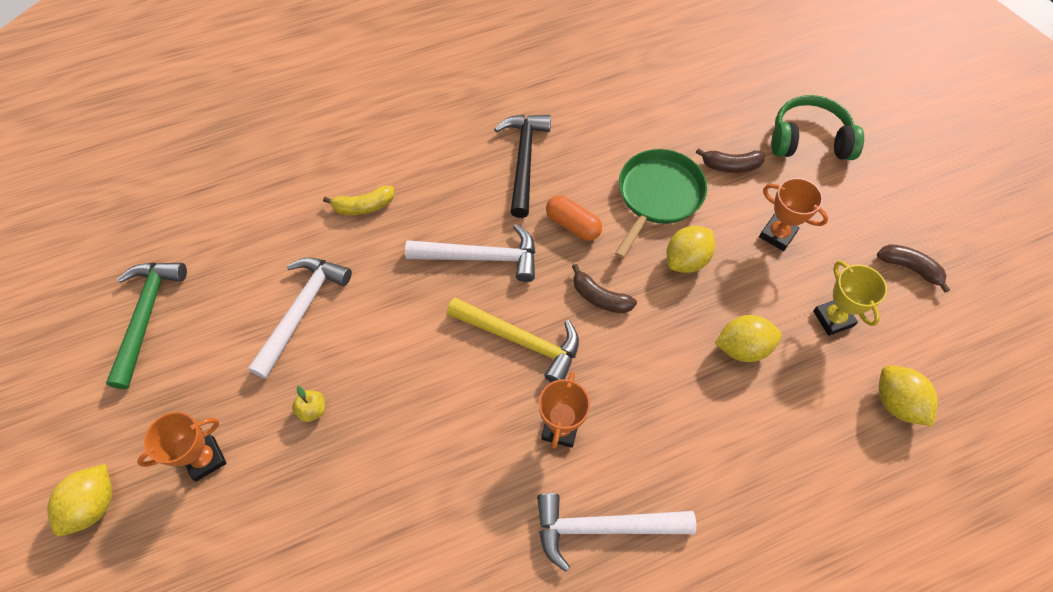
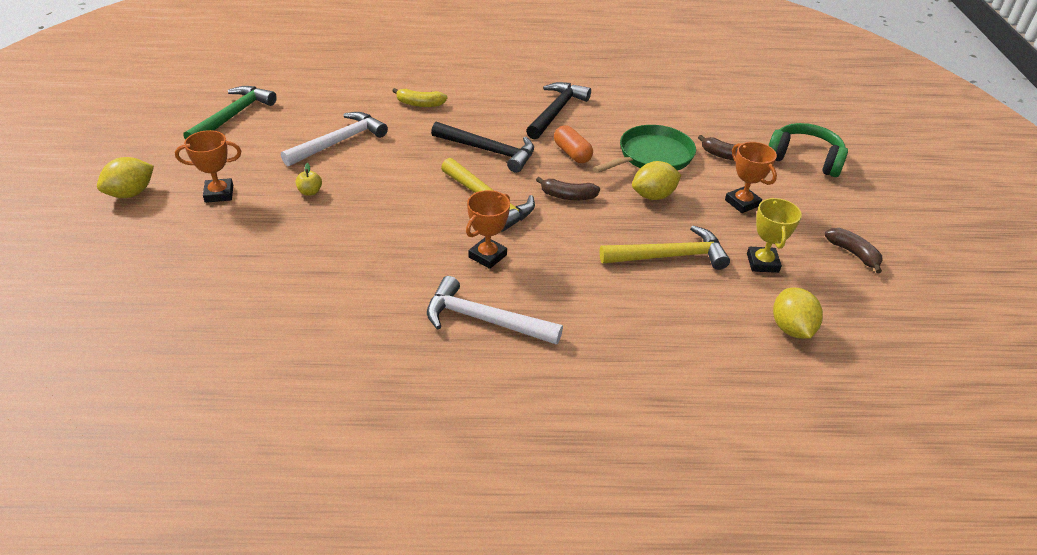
camera: 20 degrees right, 20 degrees down
white hammer [405,224,536,282] -> black hammer [431,122,534,173]
brown banana [572,264,637,313] -> brown banana turned 45 degrees counterclockwise [536,177,600,200]
yellow lemon [715,315,782,362] -> yellow hammer [600,225,730,270]

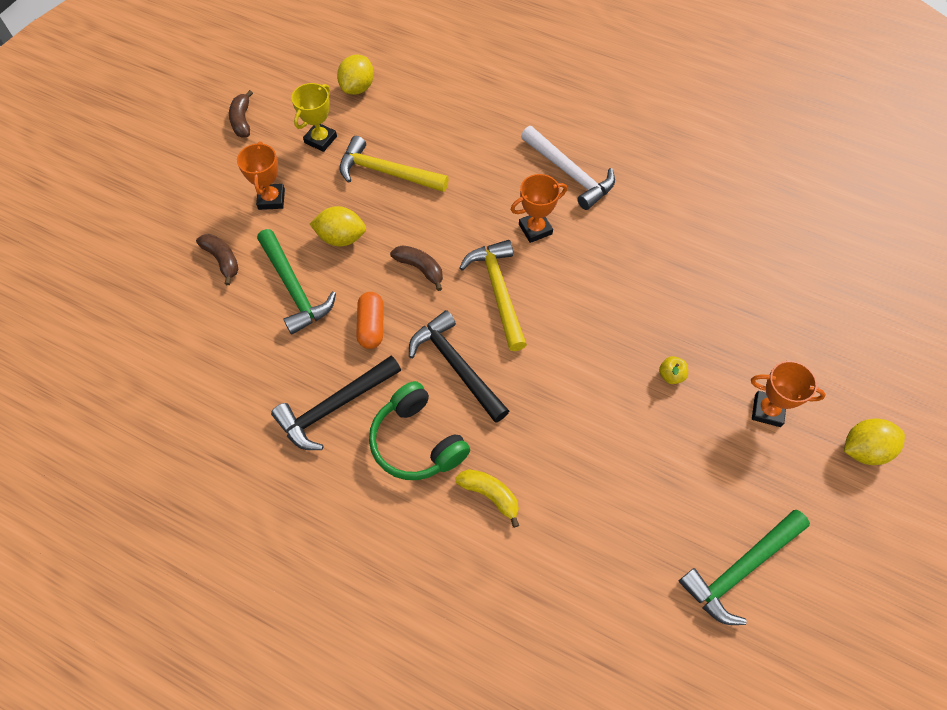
camera: 150 degrees left, 20 degrees up
white hammer [281,112,388,166] -> none
green pan [593,125,696,173] -> green hammer [257,229,336,335]
green headphones [768,123,848,177] -> green headphones moved to [369,381,470,480]

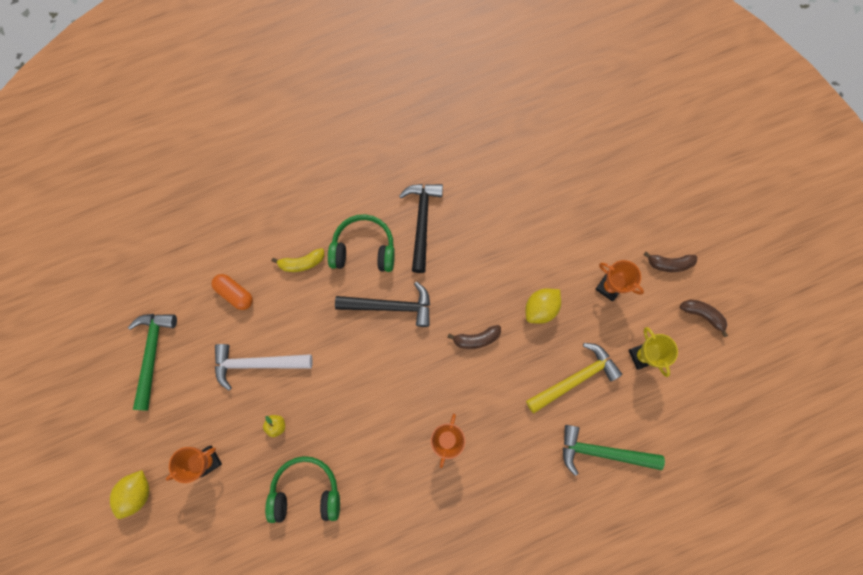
camera: 130 degrees right, 15 degrees up
brown banana [196,234,239,285] -> brown banana moved to [643,252,697,272]
green hammer [257,229,336,335] -> green hammer moved to [563,425,665,476]
yellow lemon [337,54,374,95] -> none
orange capsule [356,292,384,349] -> orange capsule moved to [212,274,253,310]
yellow hammer [459,240,527,351] -> none
white hammer [521,126,615,210] -> white hammer moved to [215,344,313,391]
none -> green headphones [265,456,340,523]

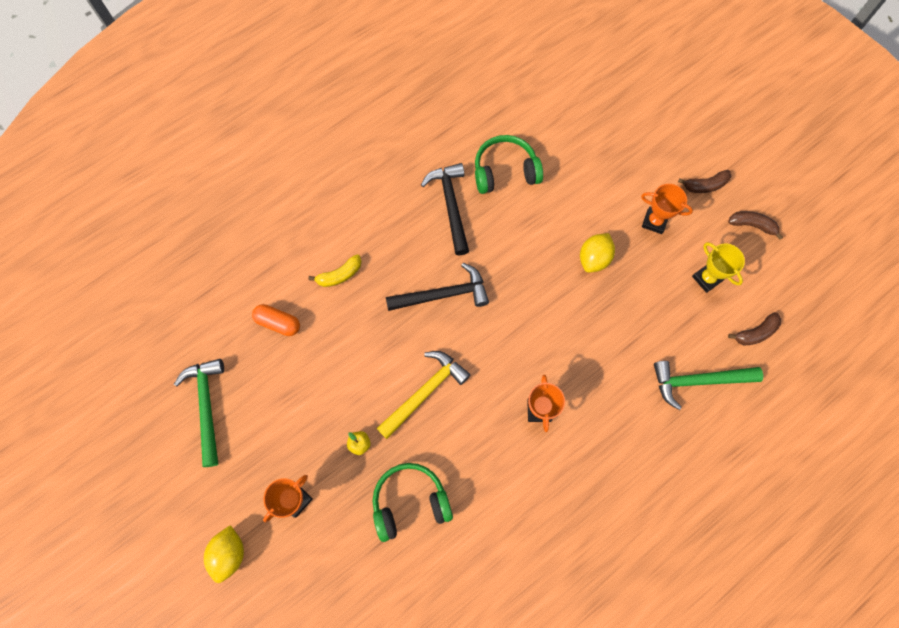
camera: 15 degrees left, 5 degrees down
white hammer [215,344,313,391] -> none
green headphones [328,214,395,272] -> green headphones moved to [475,135,543,194]
brown banana [448,325,501,349] -> brown banana moved to [728,312,781,346]
yellow hammer [526,343,622,414] -> yellow hammer moved to [376,351,471,439]

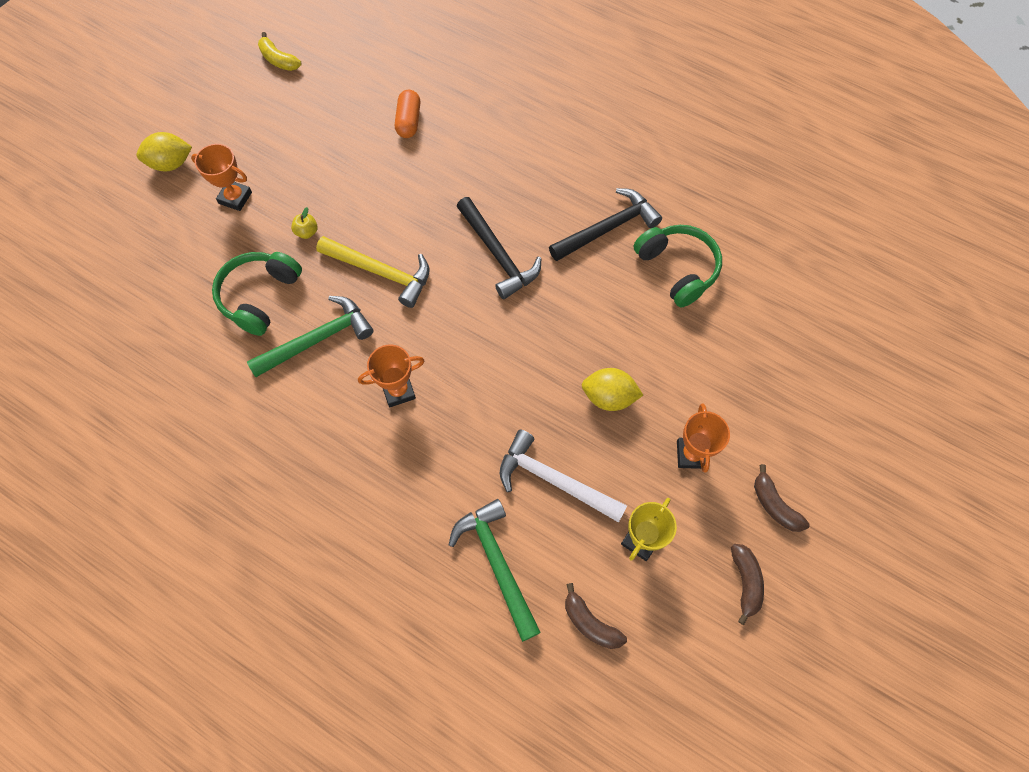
camera: 70 degrees right, 5 degrees down
green hammer [174,359,224,467] -> green hammer moved to [247,296,374,377]
yellow banana [308,254,362,287] -> yellow banana moved to [258,32,302,71]
green headphones [373,463,453,542] -> green headphones turned 120 degrees counterclockwise [212,252,302,336]
none -> white hammer [500,430,627,523]

